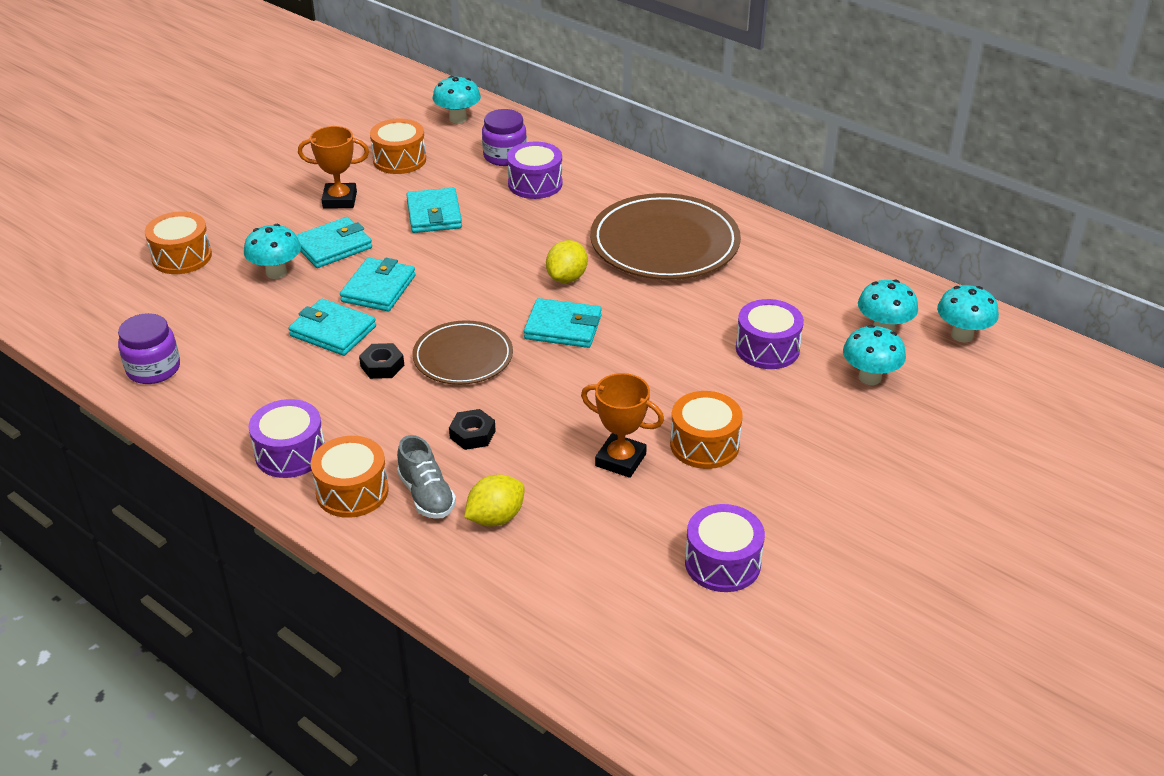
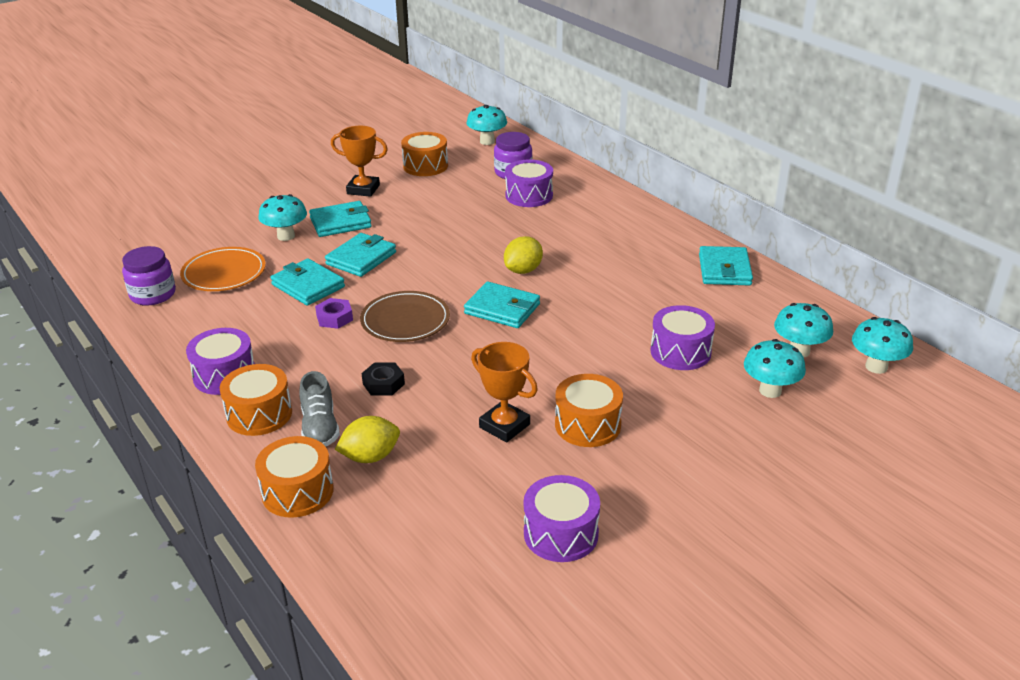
camera: 15 degrees right, 5 degrees down
orange drum [145,211,212,274] -> orange drum moved to [255,436,334,518]
black nut [359,343,404,379] -> purple nut [315,298,353,329]
turquoise wallet [406,188,462,233] -> turquoise wallet moved to [699,246,753,286]
brown plate [590,193,741,280] -> none
none -> orange plate [180,247,266,291]

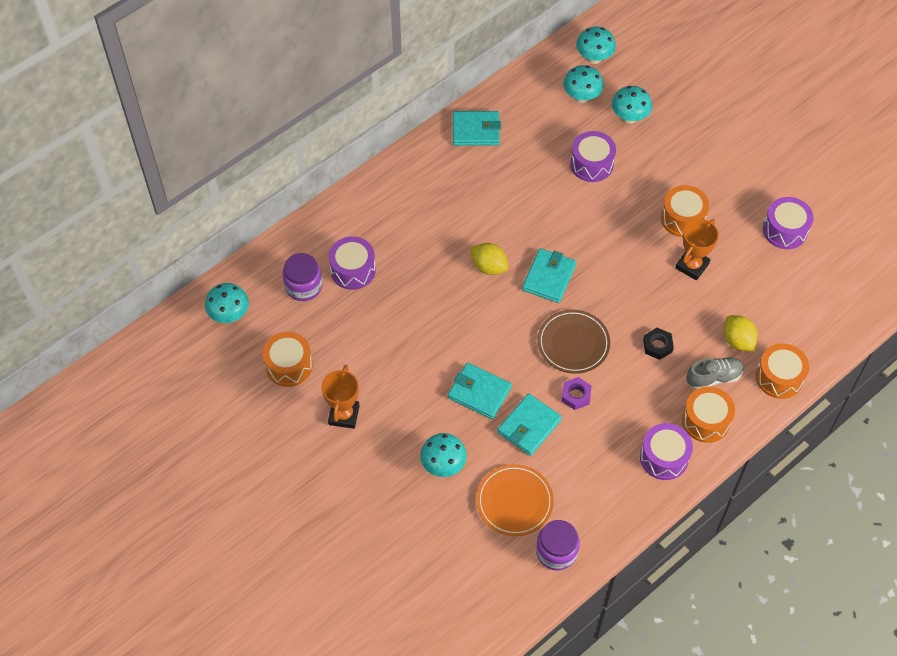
camera: 95 degrees left, 25 degrees up
turquoise wallet [309,201,372,237] -> none

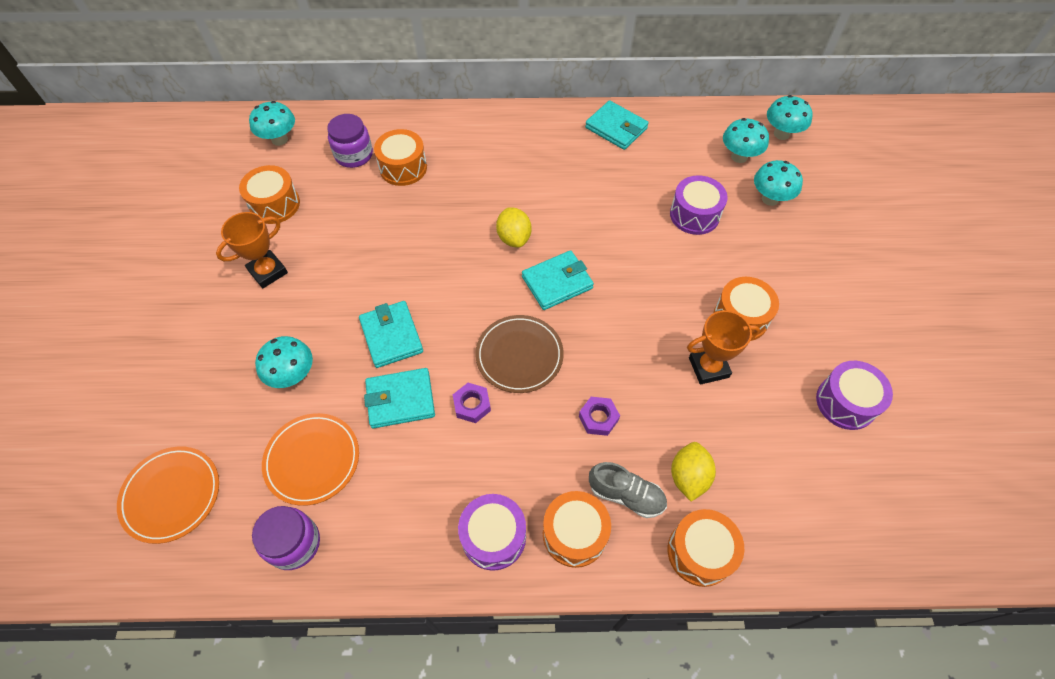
camera: 40 degrees right, 0 degrees up
purple drum [329,236,376,290] -> orange drum [374,129,427,186]
black nut [643,328,674,360] -> purple nut [579,397,620,436]
none -> orange plate [117,447,219,544]

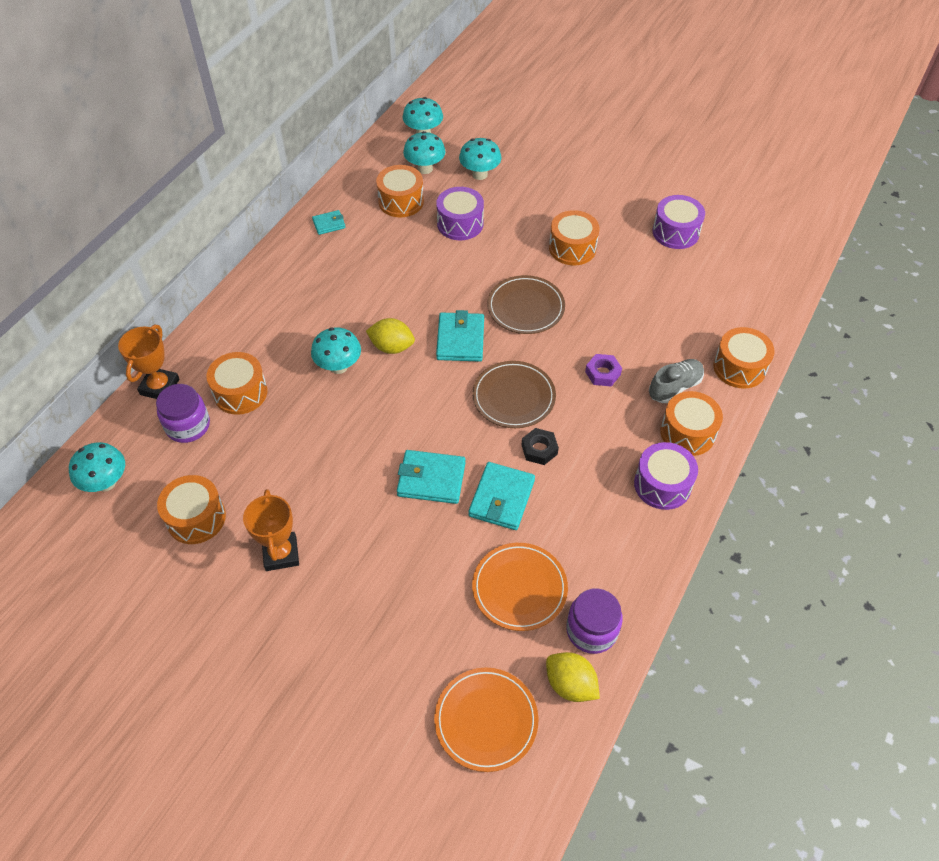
camera: 60 degrees left, 5 degrees down
turquoise mushroom [255,336,313,388] -> turquoise mushroom moved to [311,327,361,374]
purple nut [453,383,491,423] -> black nut [521,428,559,465]
turquoise wallet [585,100,649,150] -> turquoise wallet [312,210,346,235], size x0.56
yellow lemon [671,442,716,502] -> yellow lemon moved to [546,652,600,702]
orange trophy [687,310,760,384] -> orange trophy moved to [118,325,179,399]
none -> orange drum [376,165,424,217]
none -> brown plate [487,275,565,334]

